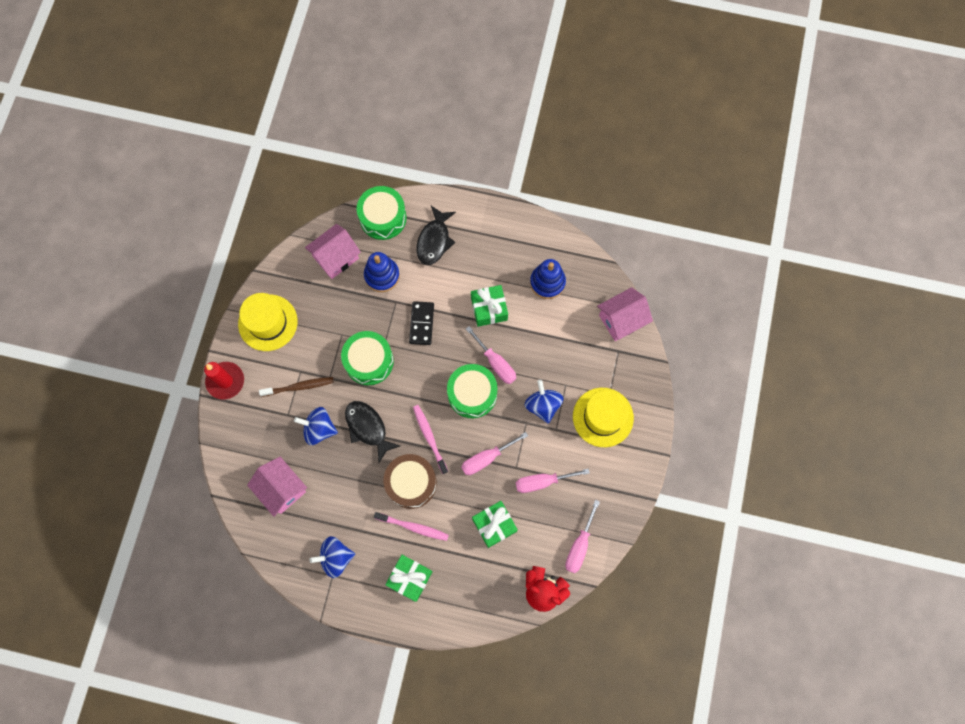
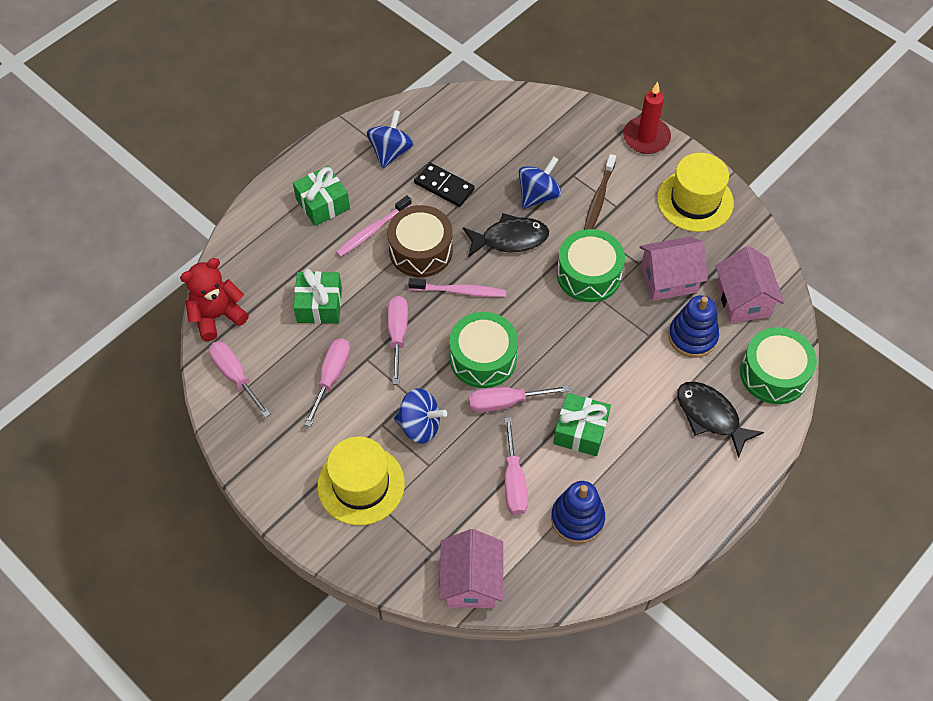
camera: 120 degrees right, 15 degrees down
pink house [247,457,307,517] -> pink house moved to [640,236,708,301]
black domino [409,301,434,345] -> black domino moved to [414,162,475,207]
none -> pink screwdriver [505,417,528,515]

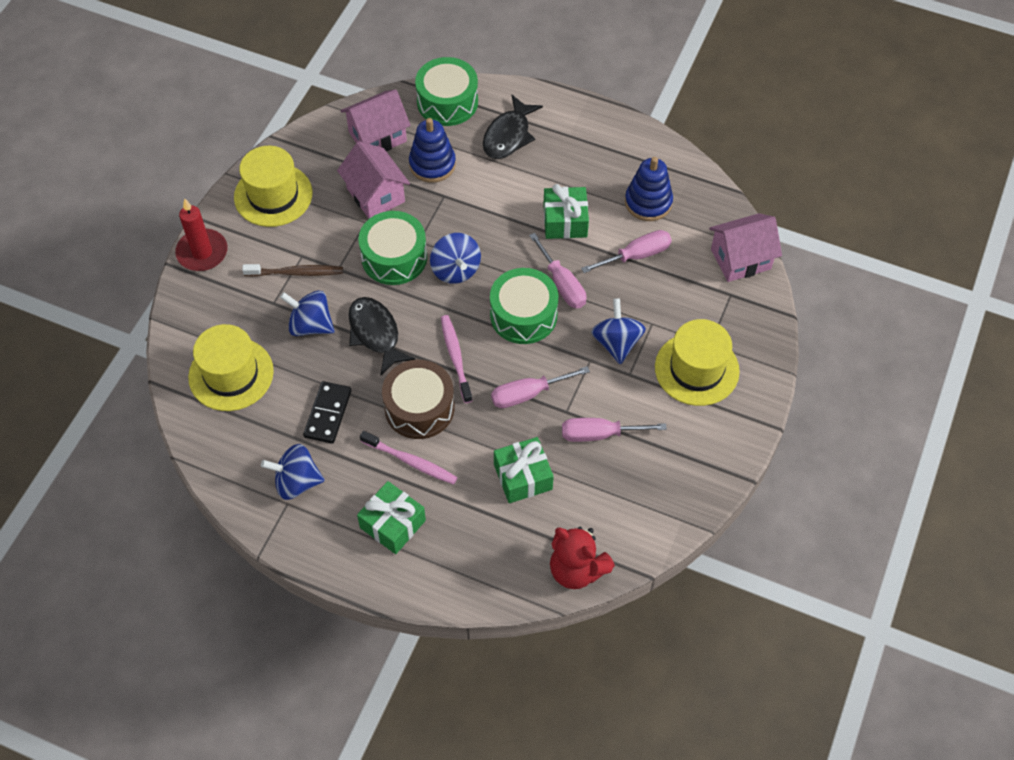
camera: 110 degrees left, 0 degrees up
pink screwdriver [209,341,271,418] -> none
none -> yellow hat [188,324,274,411]
none -> blue spinning top [430,233,481,284]

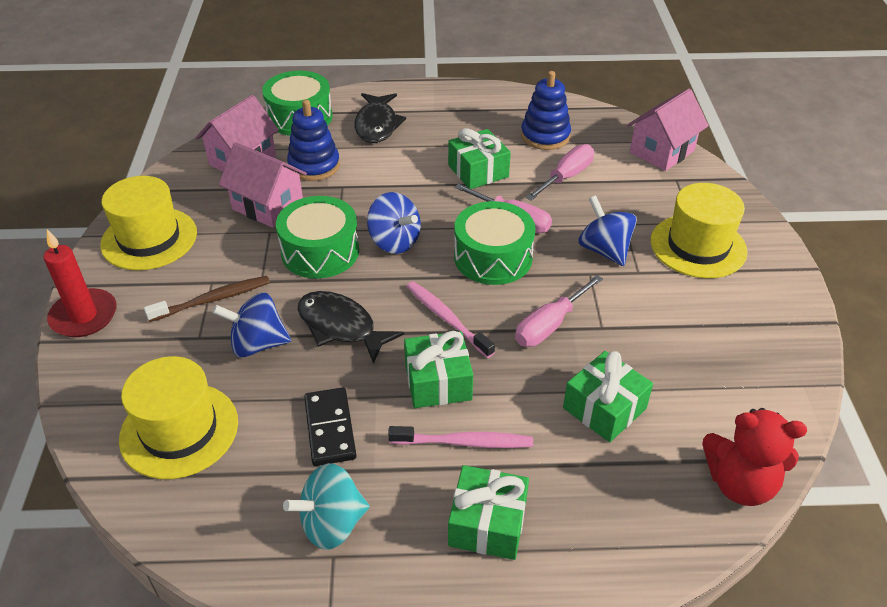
camera: 25 degrees left, 15 degrees down
blue spinning top [261,444,325,500] -> turquoise spinning top [283,463,370,550]
brown drum [382,360,455,439] -> green gift [404,331,473,408]
pink screwdriver [562,418,667,442] -> none

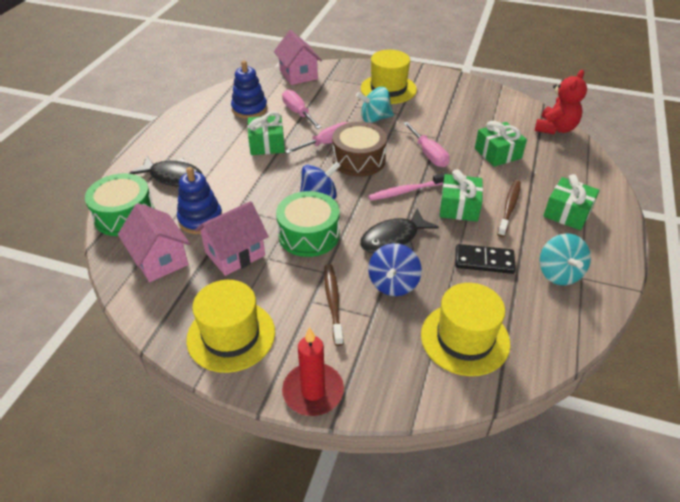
camera: 70 degrees left, 0 degrees up
pink toothbrush [388,426,533,448] -> brown toothbrush [497,180,521,237]
green drum [454,201,535,285] -> brown drum [332,122,387,177]
blue spinning top [578,196,637,266] -> turquoise spinning top [356,87,394,123]

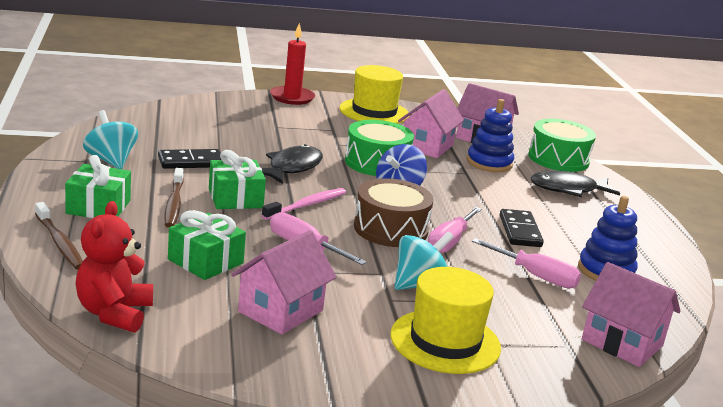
camera: 150 degrees right, 20 degrees down
green gift [247,112,285,155] -> black domino [500,209,544,247]
brown toothbrush [324,264,344,346] -> brown toothbrush moved to [35,202,83,270]
blue spinning top [368,243,422,296] -> none
yellow hat [421,283,510,376] -> none
none -> pink house [231,230,336,335]

